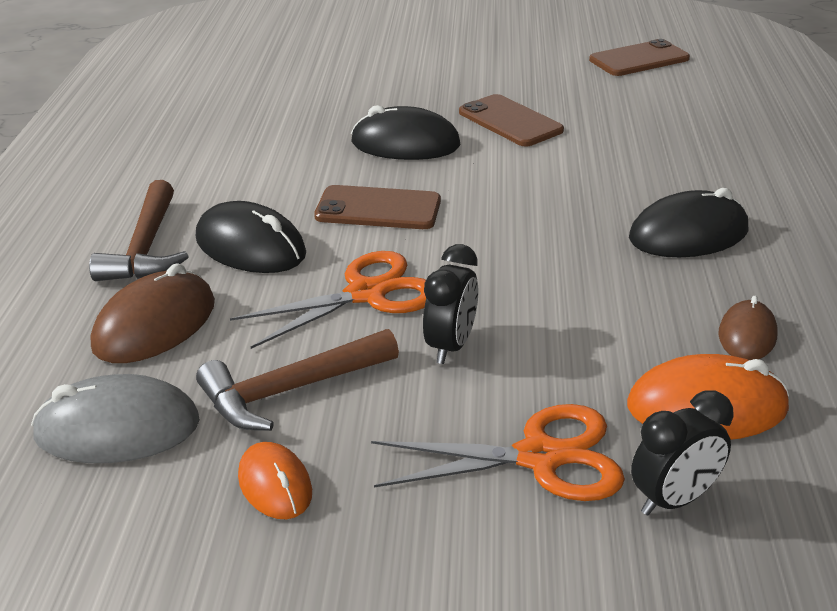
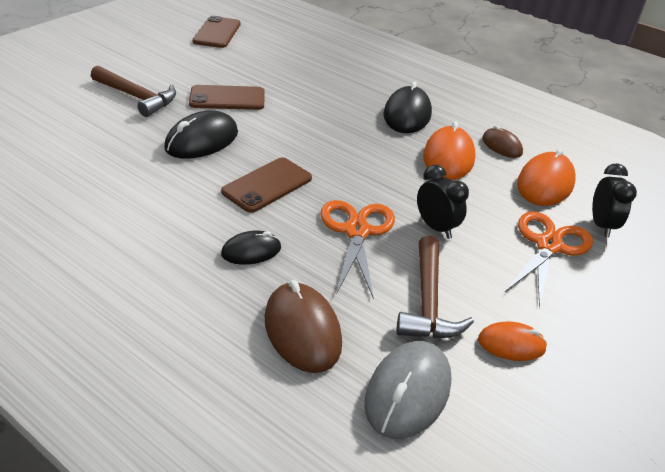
camera: 60 degrees left, 5 degrees up
brown hammer [89,180,189,281] -> brown hammer moved to [91,65,176,117]
black mouse [196,201,306,273] -> black mouse [221,231,281,265], size x0.61
none -> orange mouse [423,121,475,180]

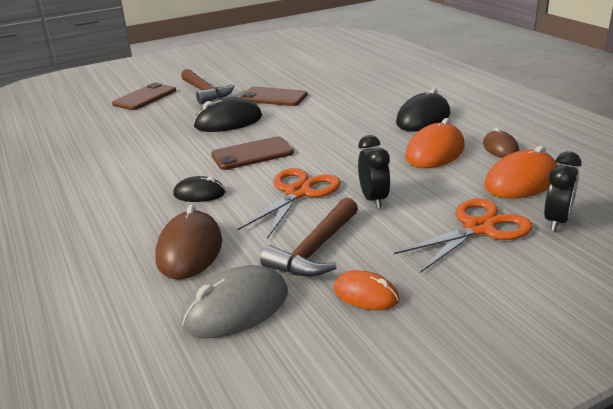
camera: 30 degrees right, 10 degrees down
brown phone [192,16,241,48] -> brown phone moved to [112,83,176,110]

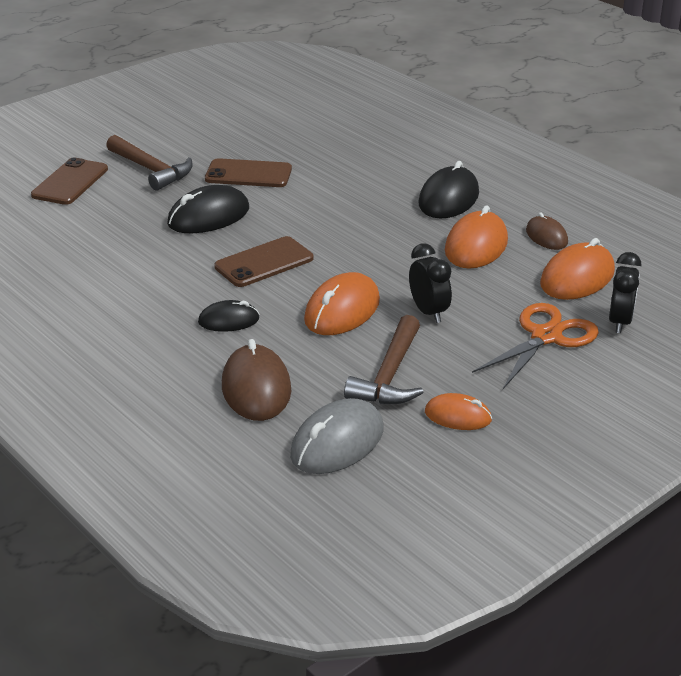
camera: 15 degrees left, 5 degrees up
orange scissors [237,168,341,239] -> orange mouse [304,272,380,335]

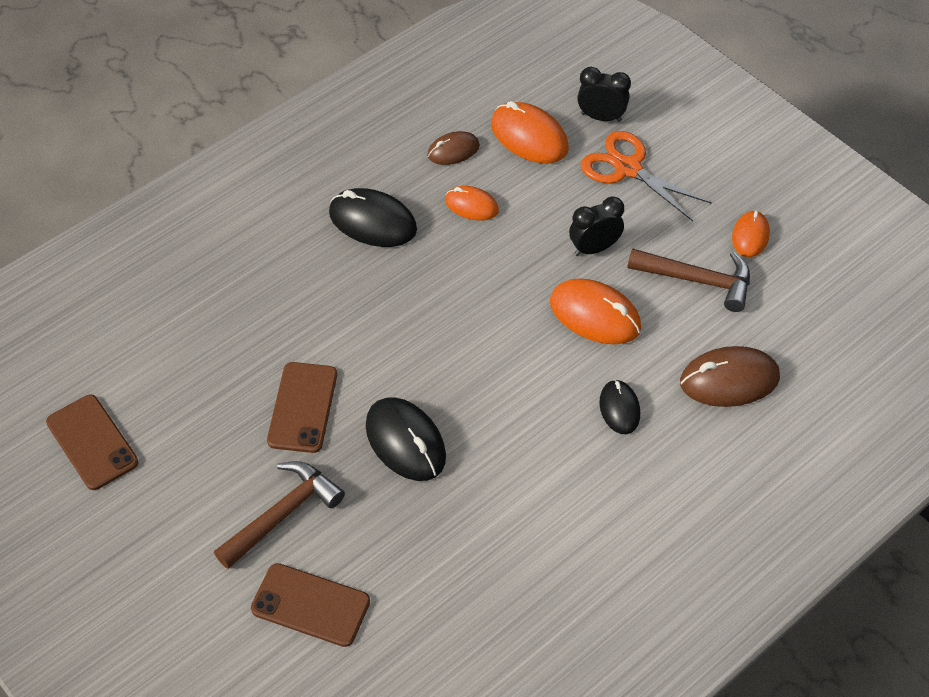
camera: 90 degrees left, 20 degrees up
brown phone [214,236,313,287] -> brown phone moved to [46,395,139,490]
grey mouse [290,398,384,474] -> none
orange mouse [445,205,508,269] -> orange mouse [445,186,499,221], size x0.61

